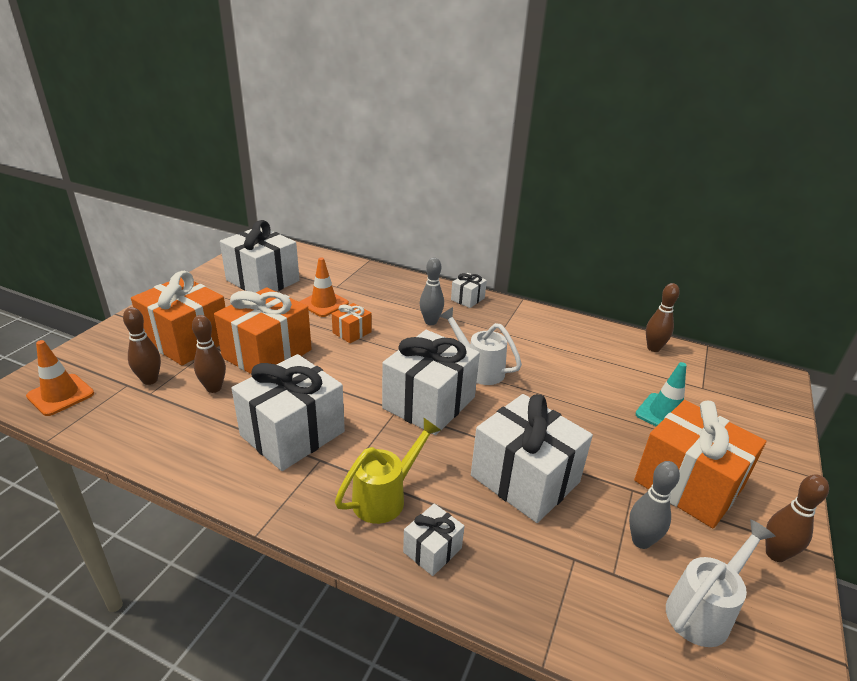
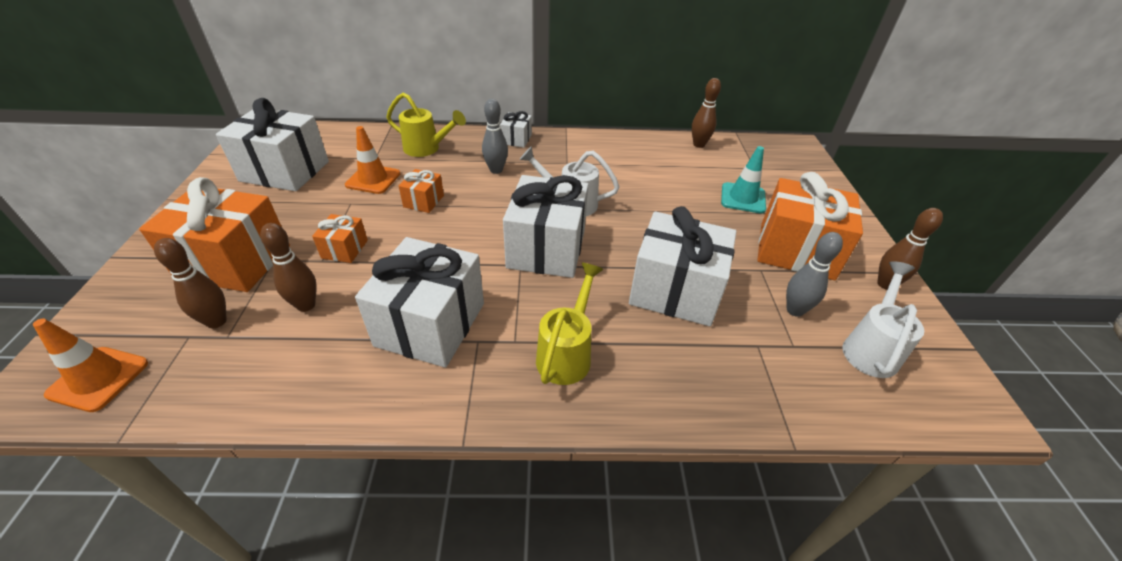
camera: 25 degrees left, 10 degrees up
orange gift [214,287,312,374] -> orange gift [312,214,368,263], size x0.47
white gift [403,504,464,576] -> none
none -> yellow watering can [386,92,466,157]

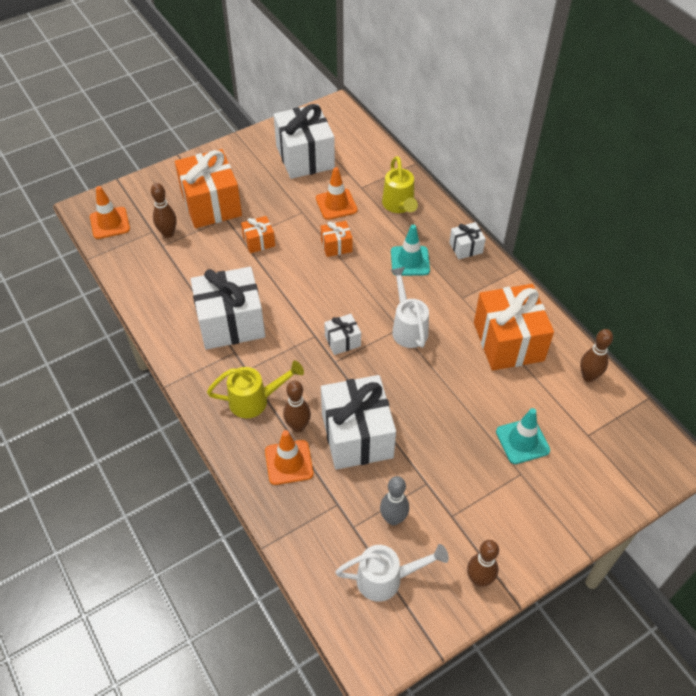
camera: 60 degrees right, 10 degrees up
brown bowling pin [260,223,317,312] -> brown bowling pin moved to [283,380,311,432]
grey bowling pin [482,99,508,174] -> turquoise traffic cone [391,225,430,276]
white gift [503,175,588,278] -> white gift [324,314,361,355], size x0.47
orange gift [757,172,863,280] -> orange gift moved to [474,284,554,371]
none -> orange traffic cone [265,430,314,485]

